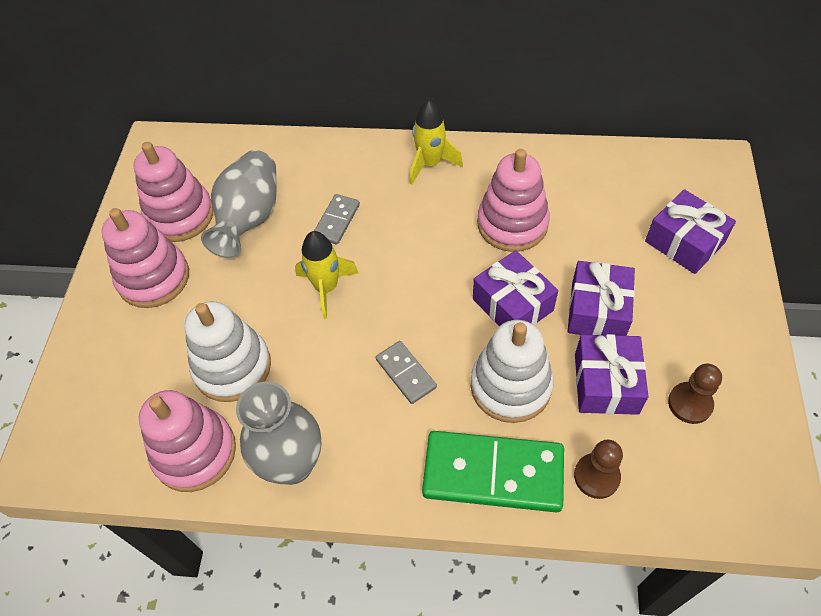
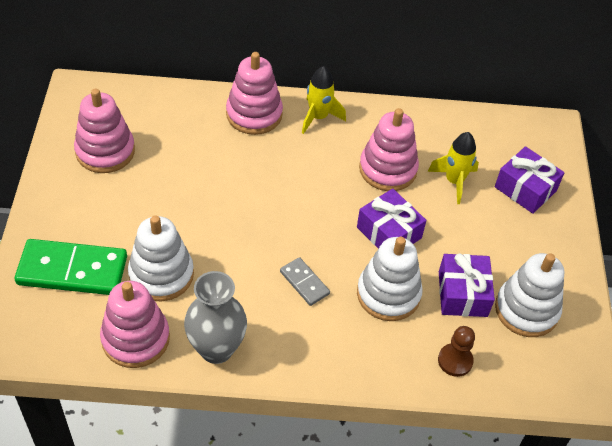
camera: 10 degrees left, 5 degrees down
pink stacking toy [101,208,189,308] -> pink stacking toy moved to [226,52,283,135]
grey vase [201,150,277,258] -> none
yellow rocket [295,231,359,319] -> yellow rocket moved to [428,132,479,204]
grey domino [314,194,360,245] -> none
green domino [422,431,564,513] -> green domino moved to [15,239,127,295]
purple gift [567,261,635,336] -> none
brown pawn [668,364,722,424] -> white stacking toy [495,253,564,337]

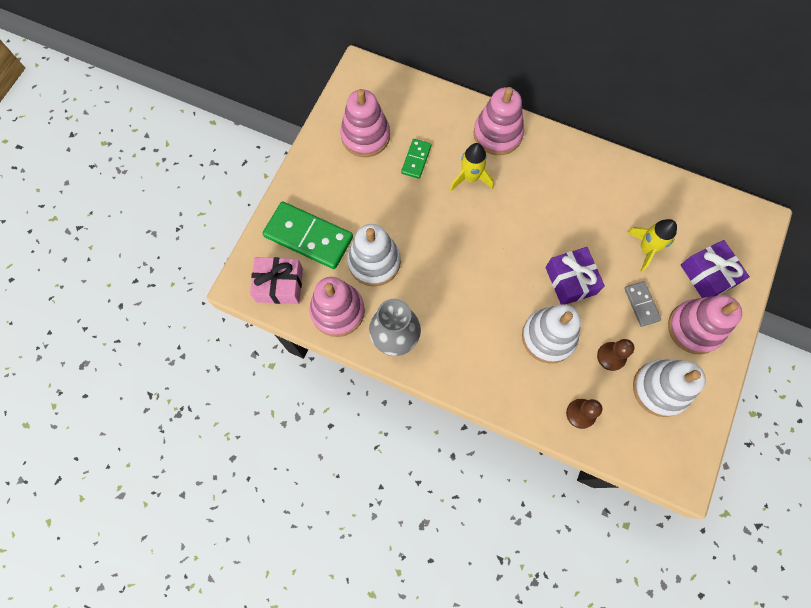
camera: 25 degrees right, 20 degrees up
grey domino [280,257,330,306] -> grey domino moved to [624,281,661,327]
yellow rocket [302,66,346,134] -> yellow rocket moved to [450,143,494,191]
pink stacking toy [359,108,419,191] -> pink stacking toy moved to [668,295,742,354]
purple gift [439,253,495,317] -> brown pawn [597,339,634,371]
none -> pink gift [250,257,303,304]
none -> green domino [401,139,431,179]

